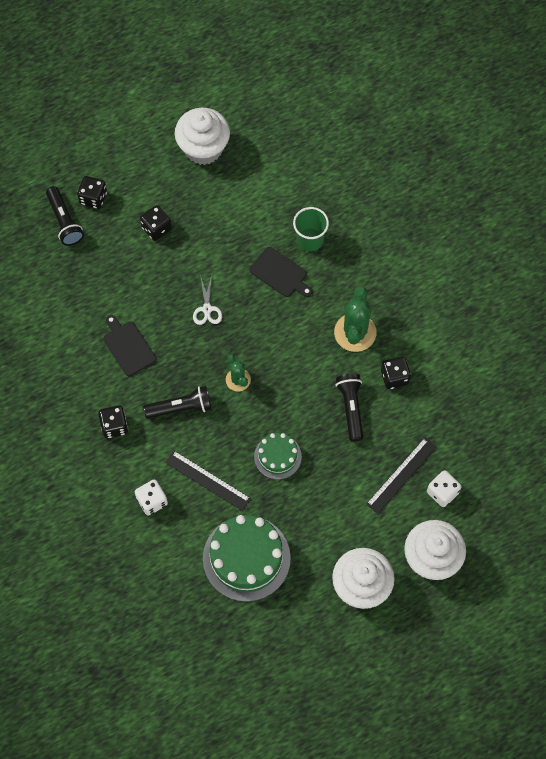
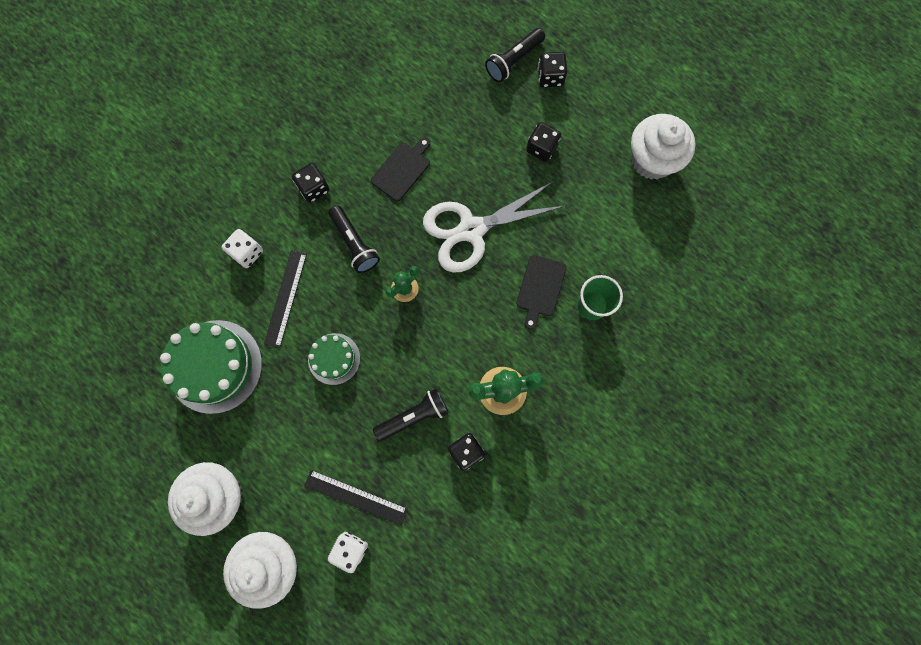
camera: 70 degrees right, 10 degrees up
white scissors [193,275,222,325] -> white scissors [423,182,565,273], size x2.33

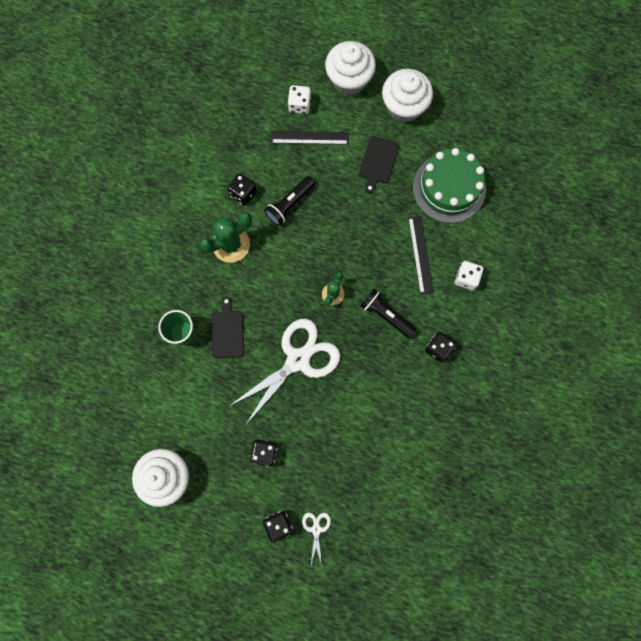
camera: 160 degrees right, 0 degrees up
green cake [308,333,360,385] -> none
black cutting board [371,137,430,202] -> black cutting board moved to [359,136,399,193]
black flashlight [485,28,545,82] -> white scissors [302,513,331,567]

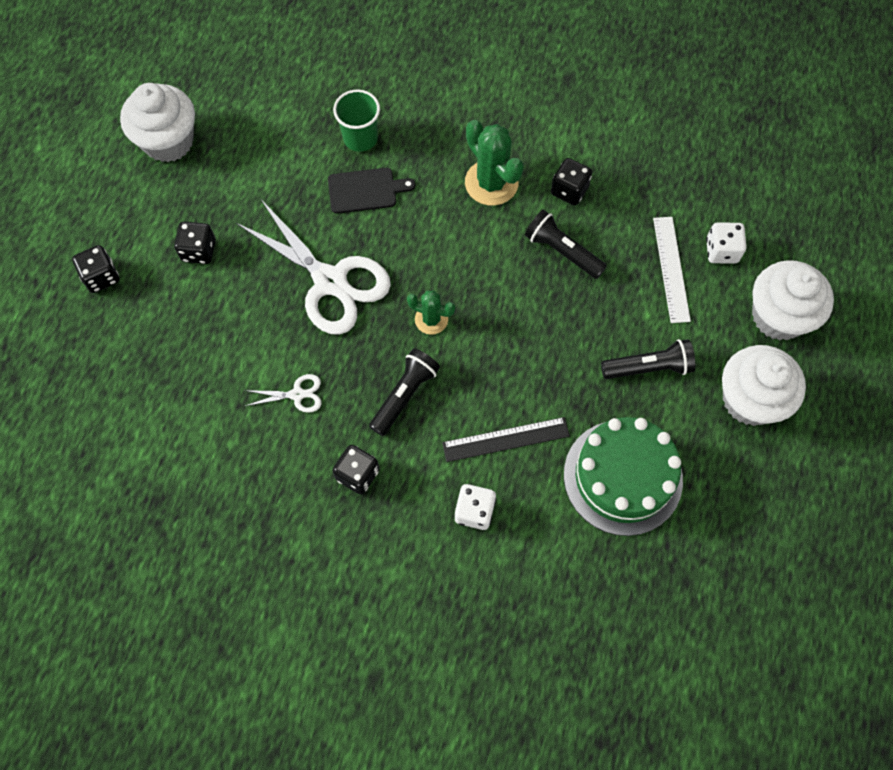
camera: 85 degrees right, 10 degrees down
black ruler [271,131,349,145] -> white ruler [653,217,691,323]
white scissors [302,513,331,567] -> white scissors moved to [244,374,322,413]
black cutting board [359,136,399,193] -> black flashlight [601,339,695,379]

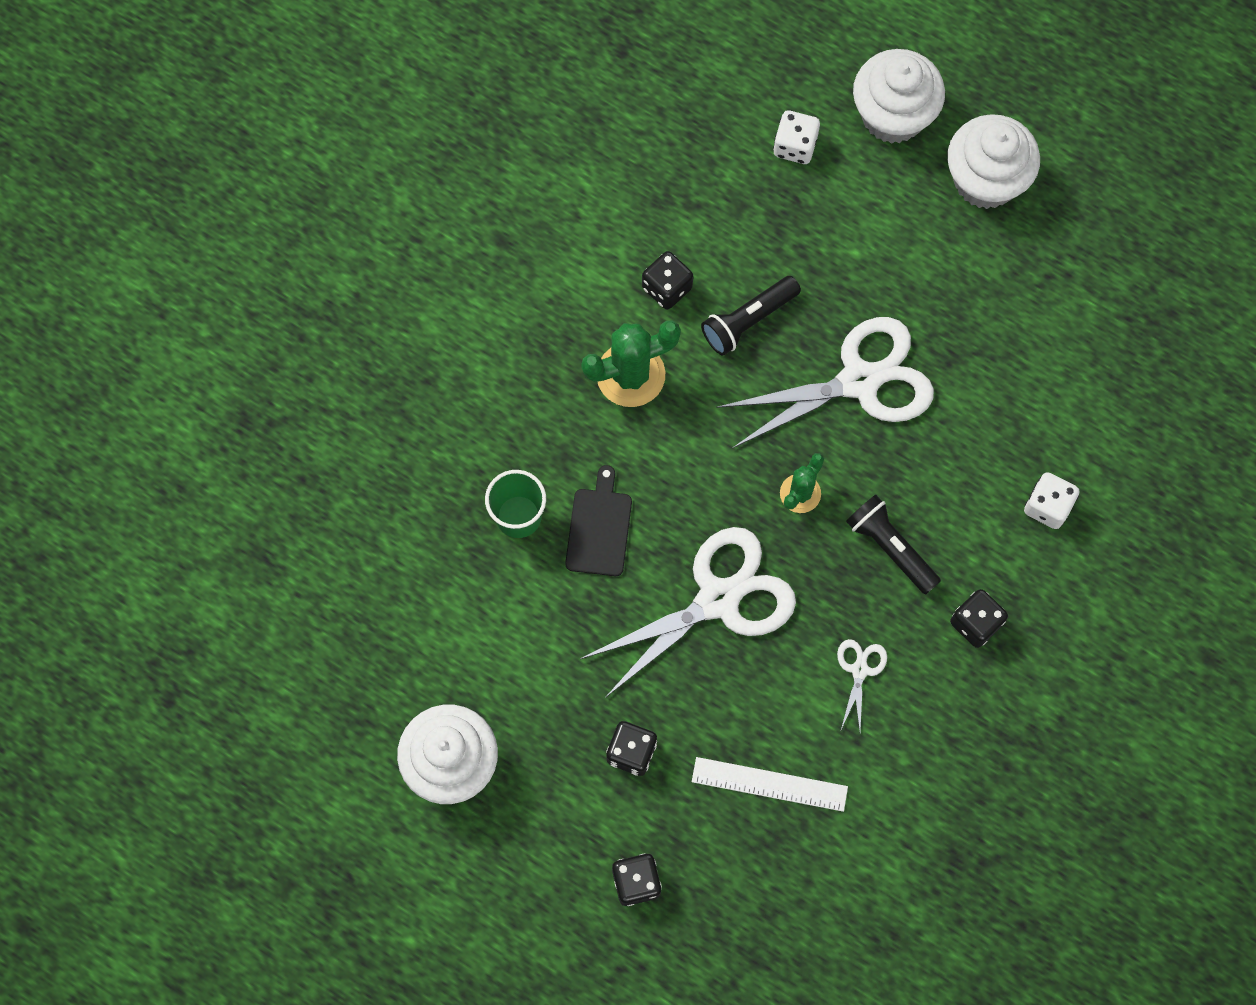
camera: 75 degrees left, 5 degrees up
black ruler [442,417,570,462] -> none
green cake [564,417,683,536] -> none
black flashlight [601,339,695,379] -> none
white ruler [653,217,691,323] -> white ruler moved to [692,757,848,812]
none -> white scissors [716,317,934,448]

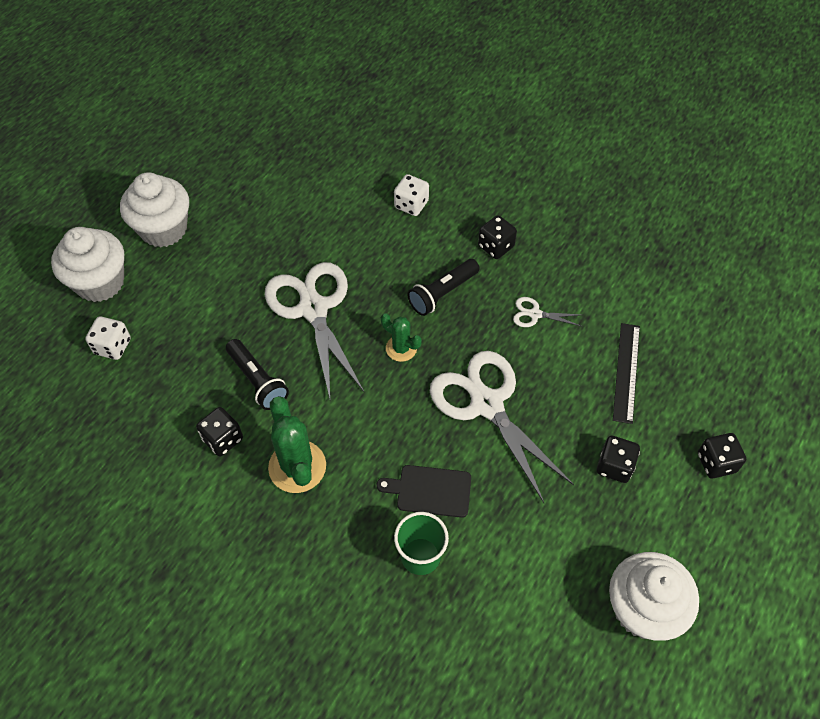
camera: 90 degrees left, 15 degrees down
white ruler [692,757,848,812] -> black ruler [613,323,640,424]

